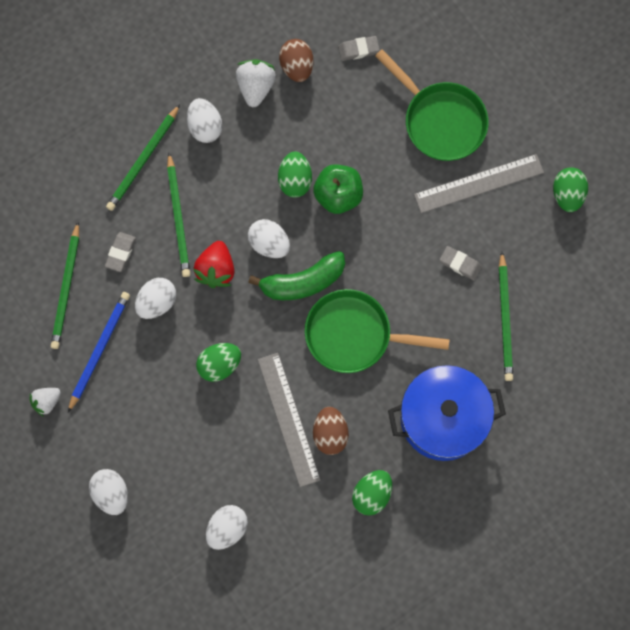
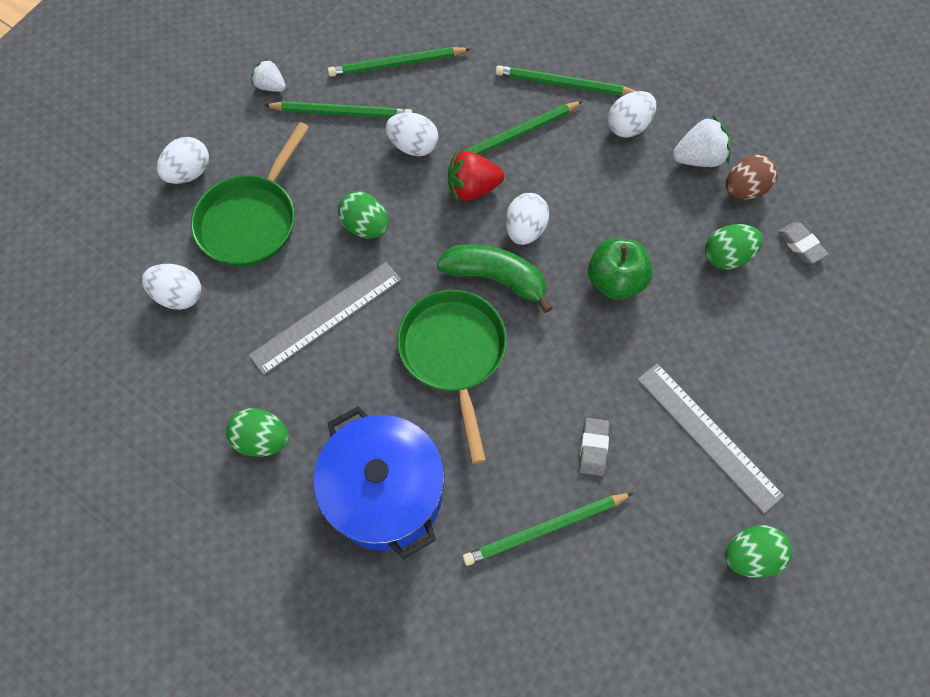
camera: 70 degrees right, 10 degrees down
blue pencil [68,292,130,412] -> green pencil [264,101,412,118]
grey eraser [105,232,136,272] -> none
green banana [248,251,345,300] -> green banana turned 150 degrees clockwise [437,244,553,313]
green egg [278,152,312,197] -> green egg moved to [705,224,763,270]
brown egg [313,407,349,455] -> none
green pan [375,49,489,161] -> green pan moved to [191,122,309,267]

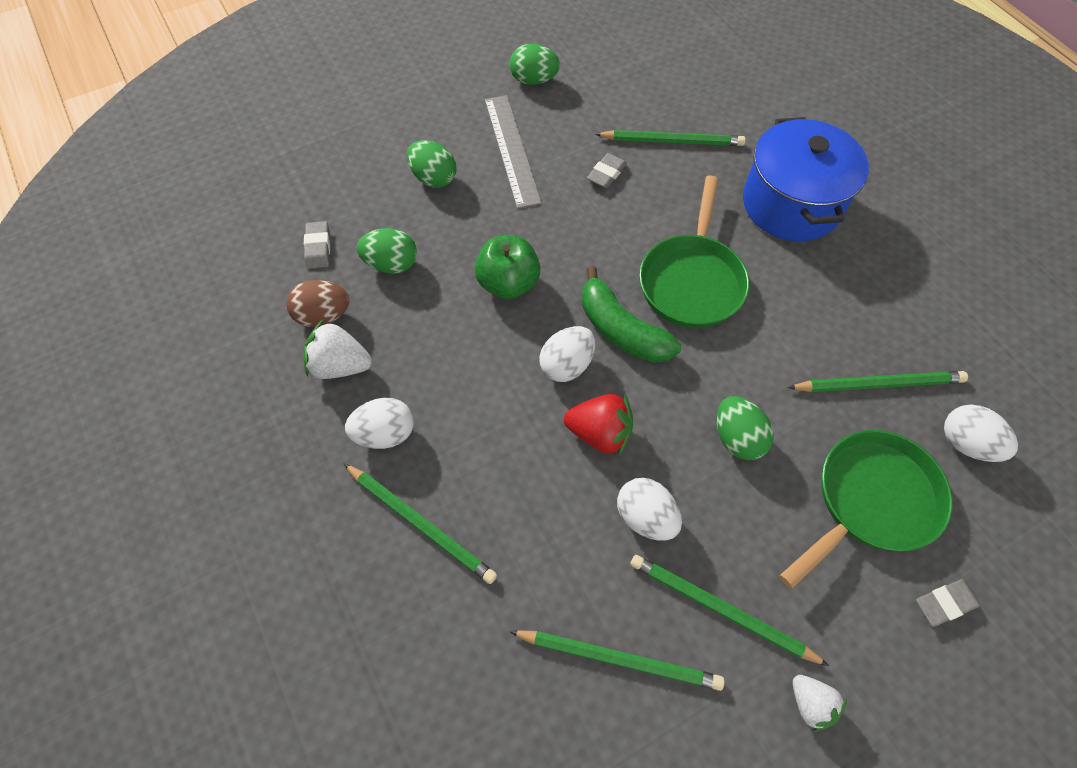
camera: 155 degrees left, 5 degrees down
white egg [157,137,209,184] -> grey eraser [916,579,981,627]
green egg [226,408,289,457] -> green egg moved to [407,140,456,188]
grey ruler [249,262,401,375] -> none
green pencil [451,101,583,160] -> green pencil moved to [787,371,968,392]

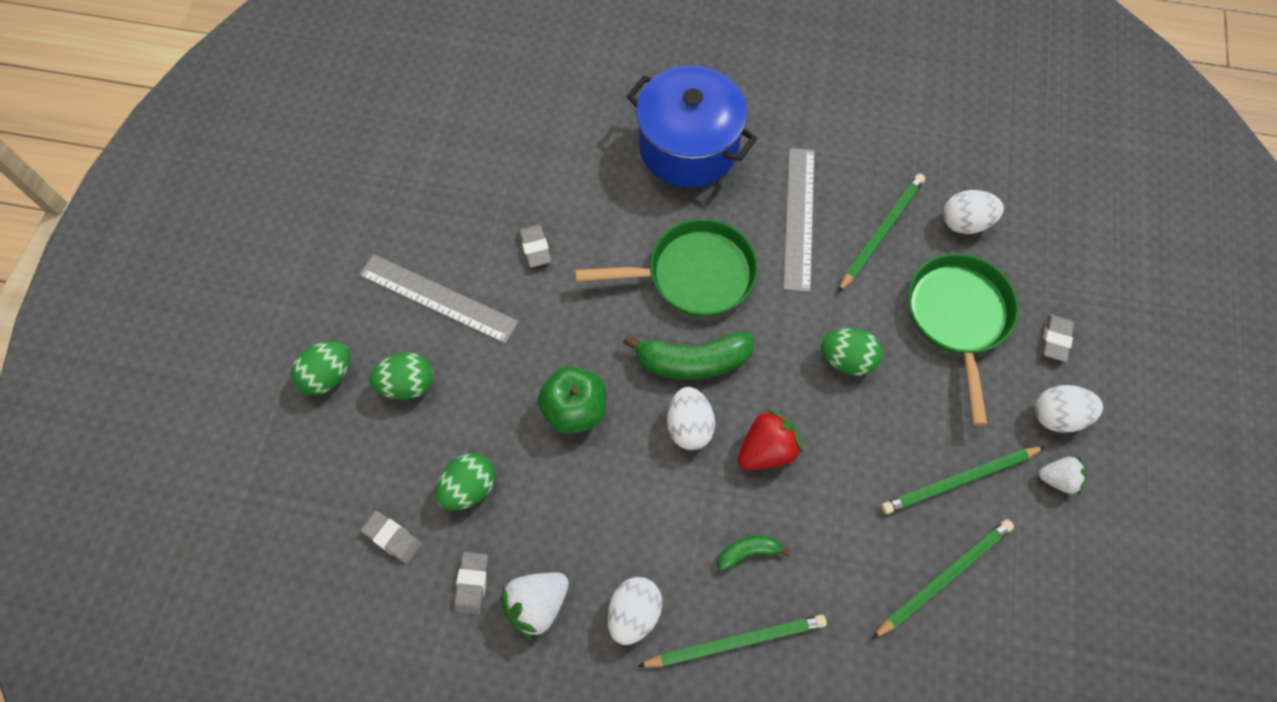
camera: 50 degrees left, 5 degrees up
brown egg [286,280,350,327] -> grey eraser [454,552,488,615]
green egg [510,44,560,85] -> green egg moved to [291,341,351,395]
green pencil [595,130,746,146] -> none
white egg [617,478,682,541] -> white egg moved to [1035,385,1103,433]
green pan [639,175,749,328] -> green pan turned 60 degrees counterclockwise [575,219,758,317]
none -> green banana [717,535,790,571]
none -> grey ruler [783,148,815,292]

